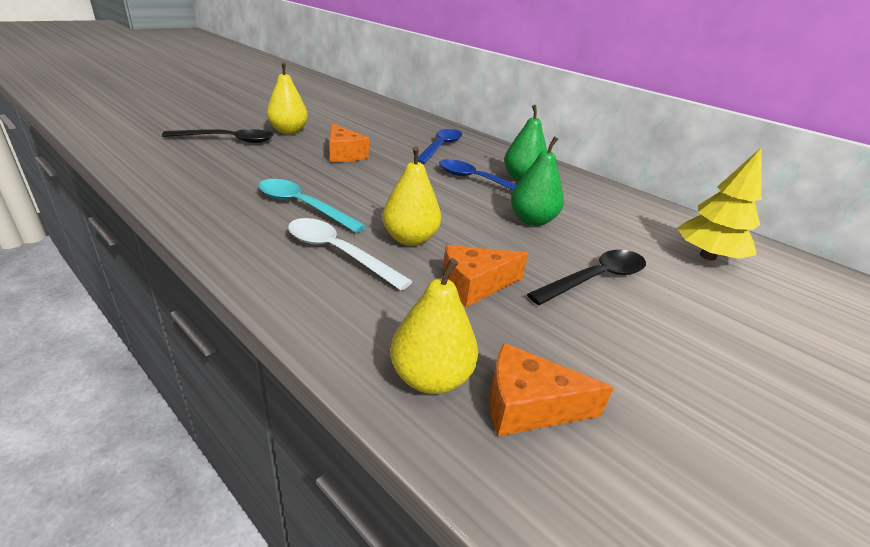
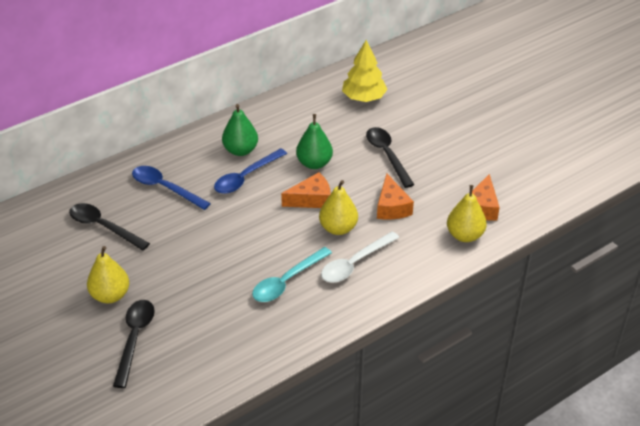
camera: 75 degrees left, 10 degrees up
orange cheese [329,123,369,162] -> orange cheese moved to [281,172,330,208]
none -> black spoon [69,203,150,250]

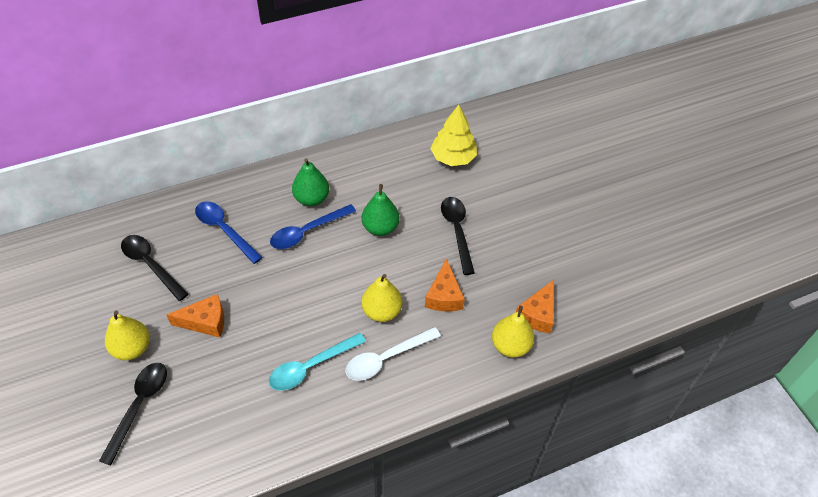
camera: 10 degrees right, 10 degrees up
orange cheese [281,172,330,208] -> orange cheese moved to [167,294,224,338]

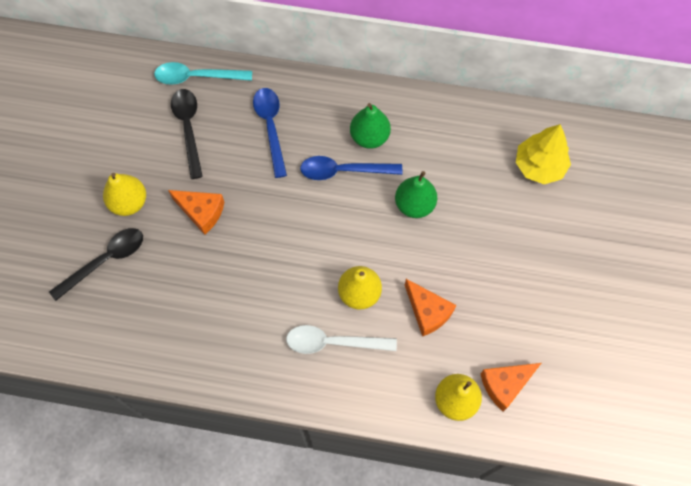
camera: 35 degrees right, 15 degrees up
turquoise spoon [269,333,366,391] -> turquoise spoon moved to [154,62,252,85]
orange cheese [425,258,465,311] -> orange cheese turned 75 degrees counterclockwise [405,279,456,337]
black spoon [441,197,475,275] -> none

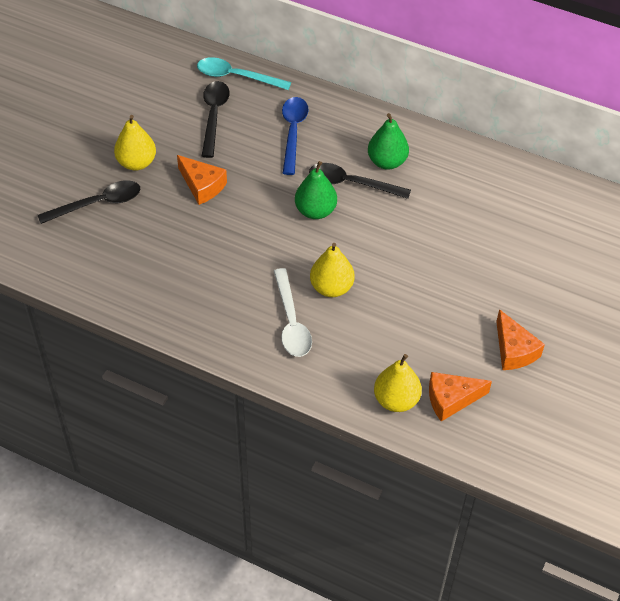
camera: 15 degrees right, 15 degrees down
white spoon [286,325,397,354] -> white spoon turned 120 degrees counterclockwise [274,268,312,357]
blue spoon [300,156,402,180] -> black spoon [309,163,411,199]
green pear [395,171,437,218] -> green pear moved to [295,161,337,219]
orange cheese [405,279,456,337] -> orange cheese moved to [496,309,545,370]
yellow tree [516,124,571,184] -> none

